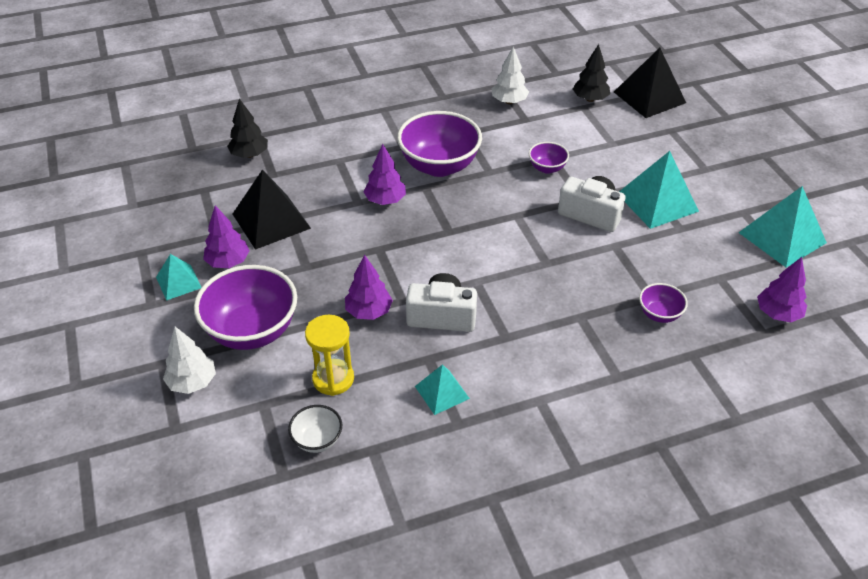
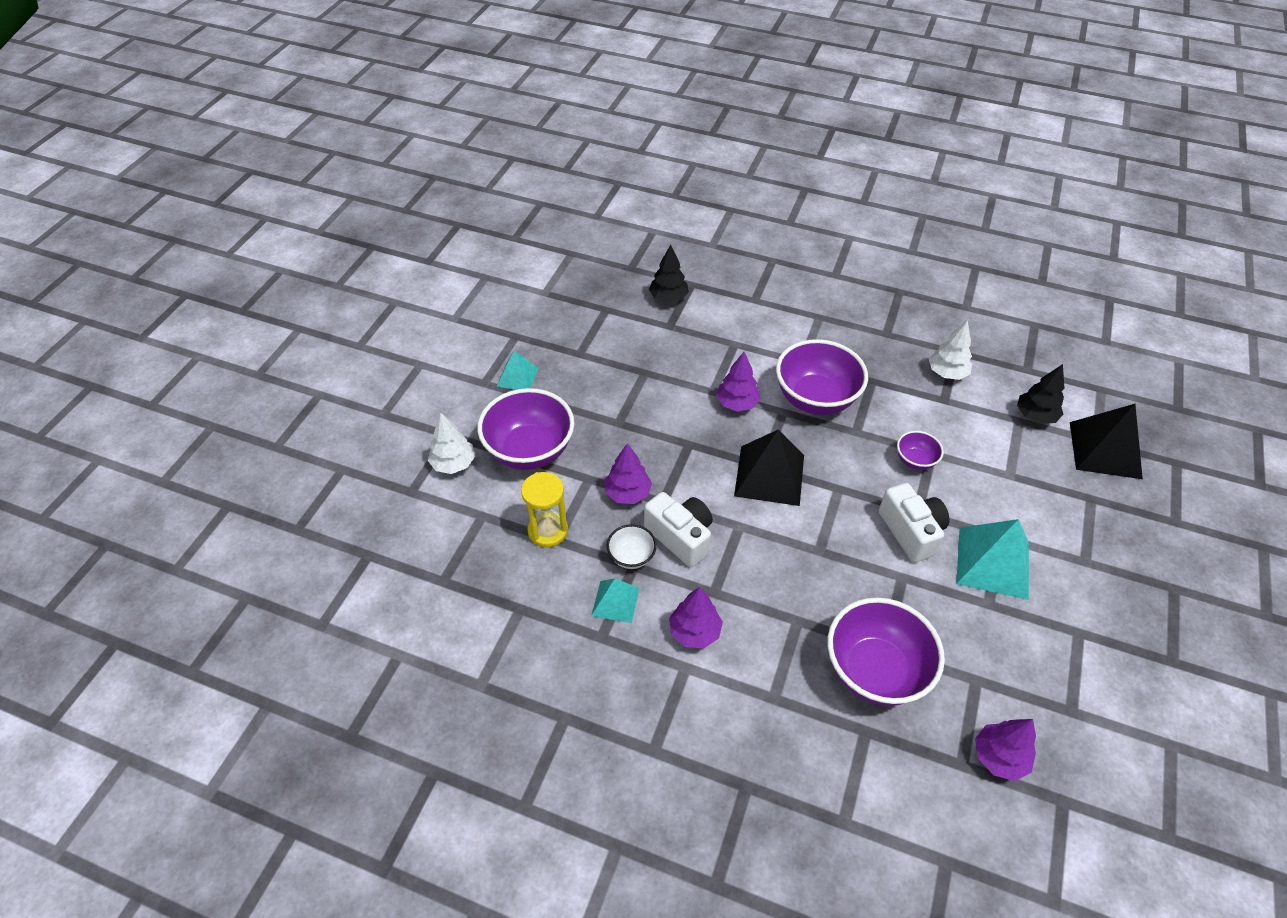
camera: 40 degrees right, 5 degrees up
purple tree [203,205,250,268] -> purple tree moved to [669,587,723,648]
black pyramid [233,170,311,250] -> black pyramid moved to [734,429,804,506]
white bowl [288,405,342,453] -> white bowl moved to [607,524,657,569]
purple bowl [639,283,688,323] -> purple bowl [827,597,945,706], size x2.07
turquoise pyramid [738,186,827,268] -> none

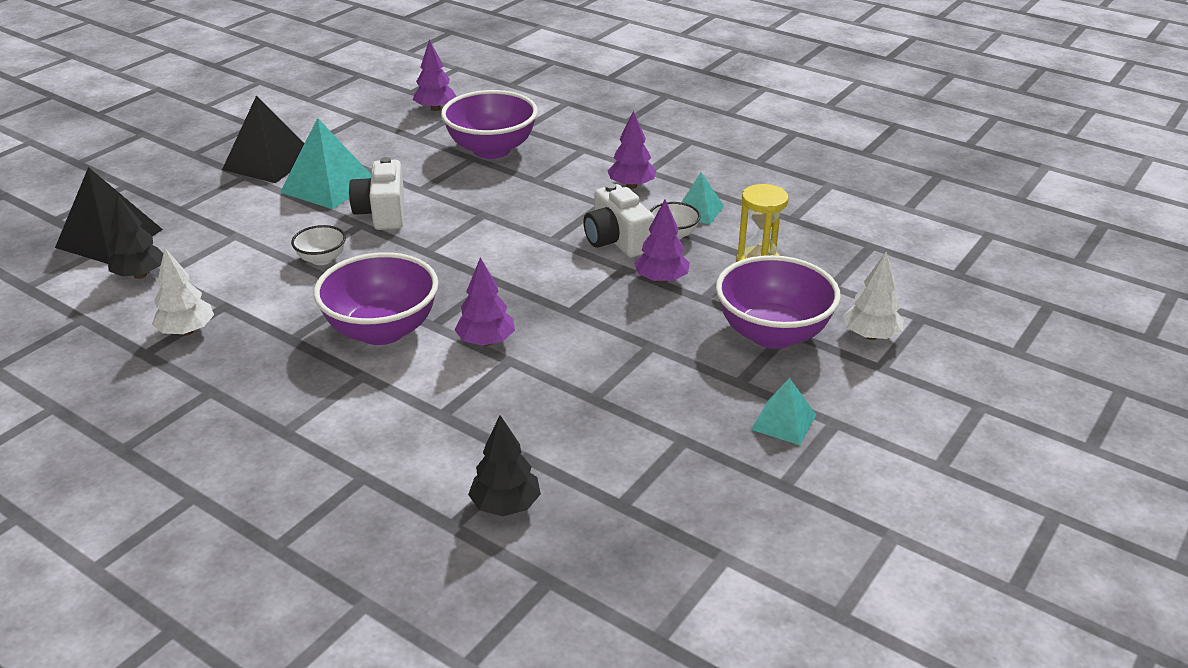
camera: 165 degrees left, 15 degrees down
black pyramid [734,429,804,506] -> black pyramid moved to [222,95,304,183]
purple bowl [897,431,944,470] -> white bowl [291,225,346,265]

